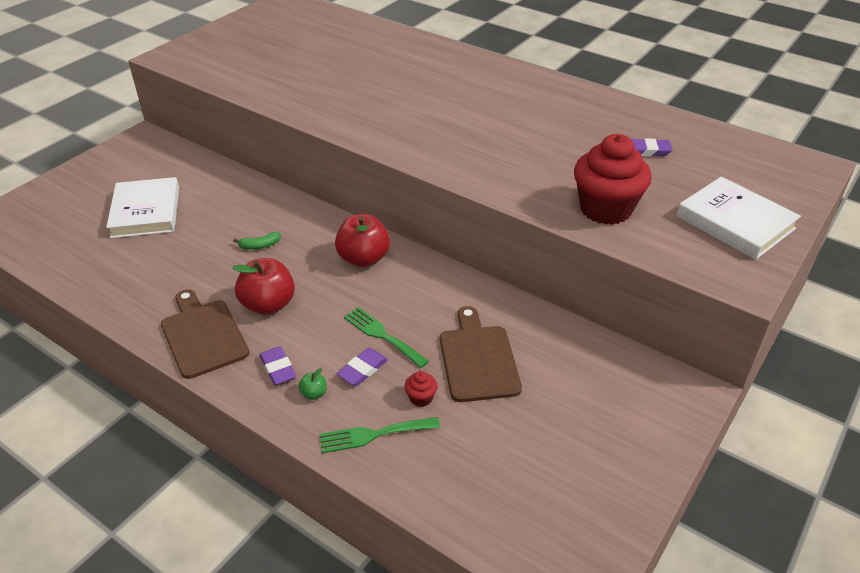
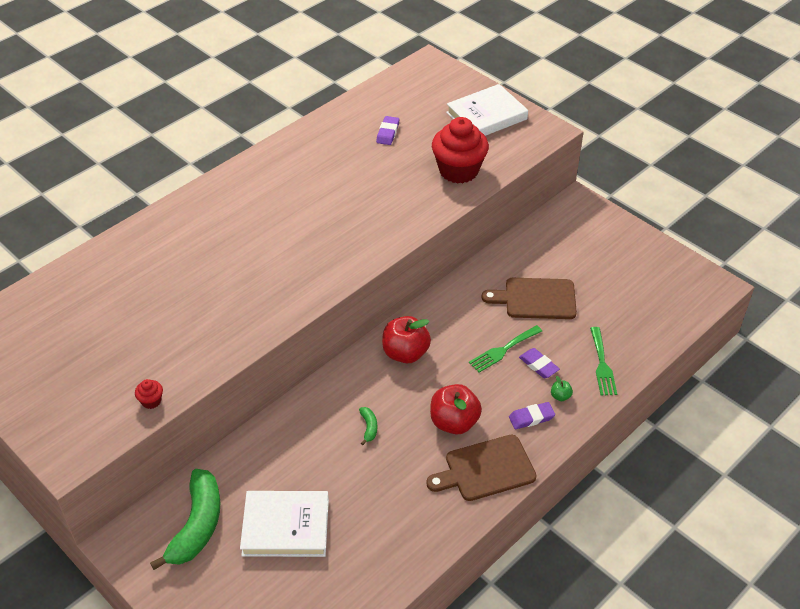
camera: 80 degrees left, 5 degrees up
red cupcake [404,371,438,407] -> red cupcake moved to [135,379,163,409]
none -> green banana [150,469,220,570]

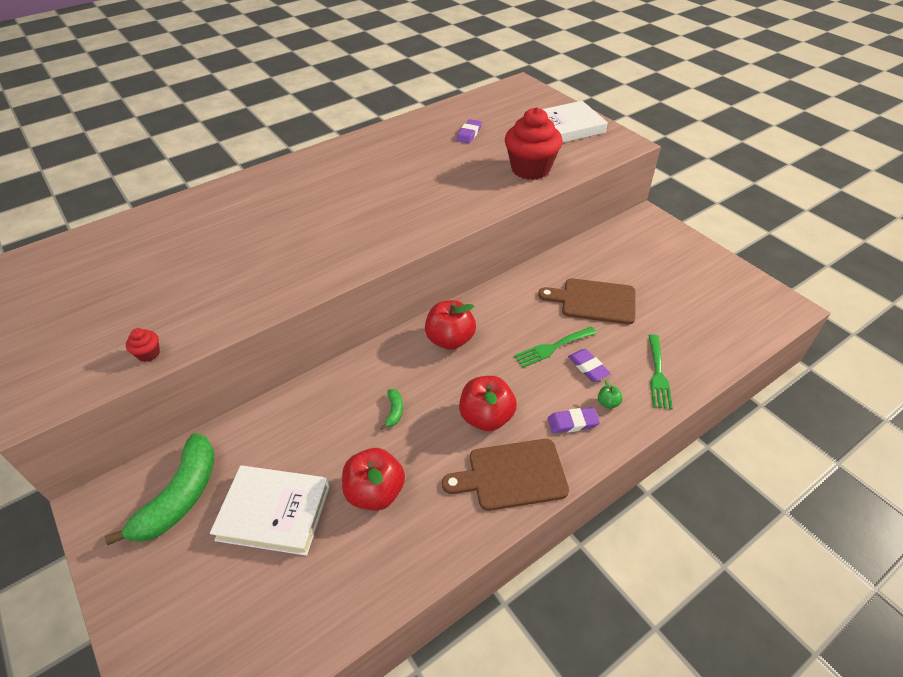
camera: 10 degrees right, 0 degrees up
none -> red apple [342,448,405,511]

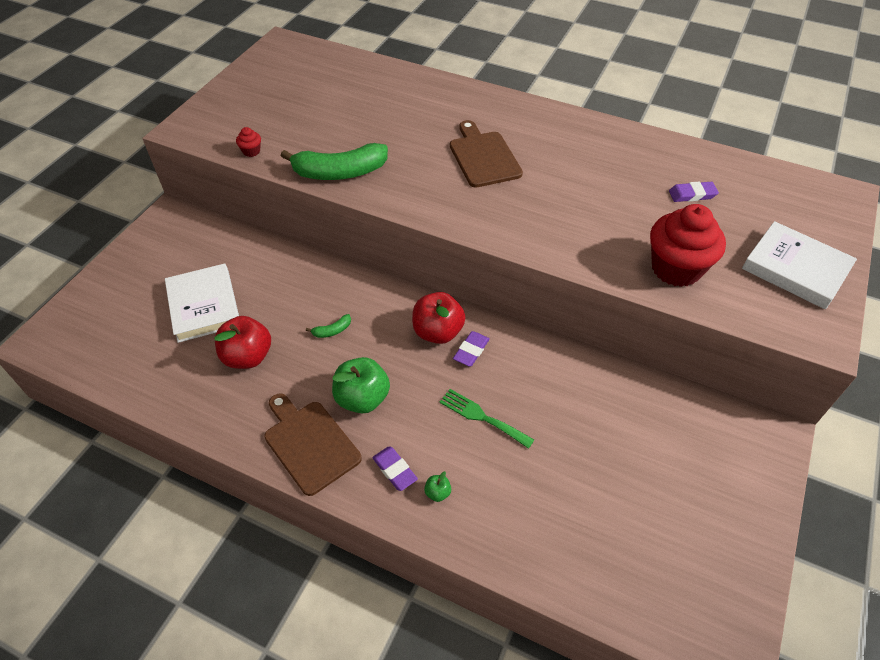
camera: 60 degrees right, 5 degrees up
green banana [105,433,215,545] -> green banana moved to [281,143,388,180]
red apple [459,376,517,431] -> green apple [332,357,390,413]
brown cutting board [538,278,635,324] -> brown cutting board moved to [450,120,523,188]
purple eraser [568,349,611,382] -> purple eraser moved to [453,331,490,366]
green fork [648,334,673,409] -> none

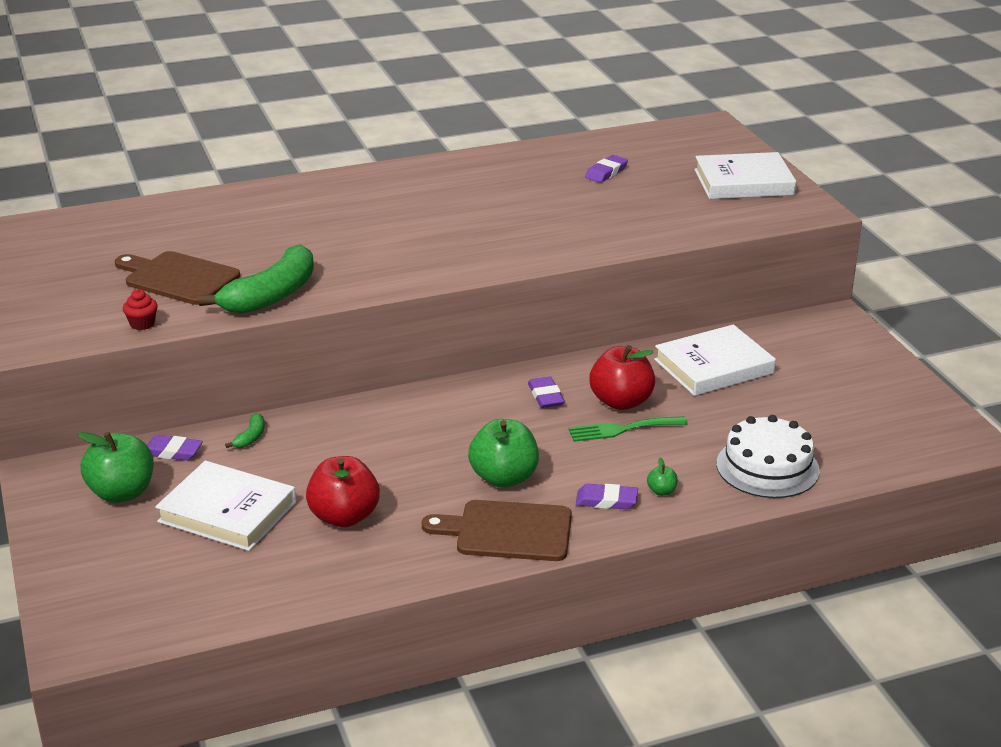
camera: 45 degrees left, 20 degrees down
green banana [306,314,351,338] -> green banana moved to [225,413,264,448]
red apple [412,292,466,344] -> red apple moved to [589,345,655,410]
brown cutting board [450,120,523,188] -> brown cutting board moved to [115,251,240,305]
red cupcake [650,204,726,287] -> none
none -> green apple [78,432,154,503]
none -> purple eraser [147,435,203,461]
none -> white book [654,324,776,396]
none -> white cake [716,415,820,498]

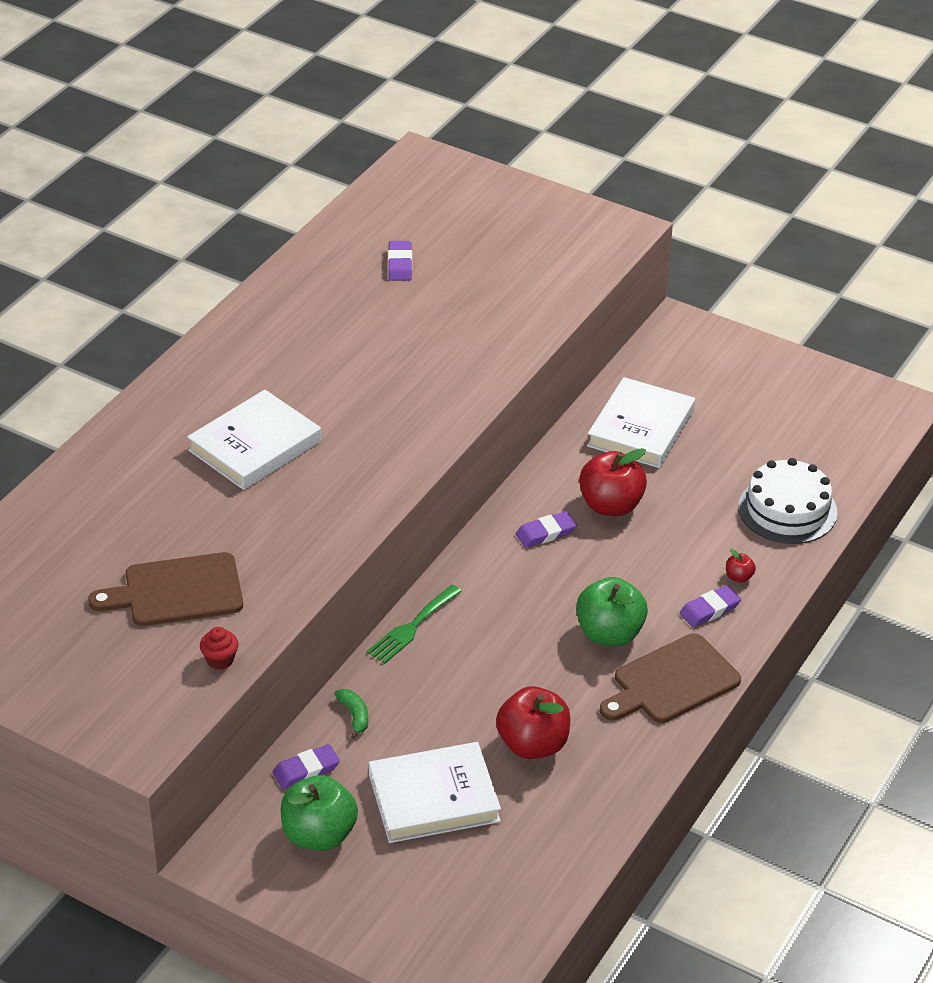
camera: 40 degrees left, 10 degrees up
green banana [198,244,314,314] -> none
purple eraser [528,377,565,408] -> purple eraser turned 60 degrees counterclockwise [516,511,577,548]
green fork [569,416,688,442] -> green fork moved to [367,585,462,664]
green apple [647,458,678,496] -> red apple [726,549,756,583]
white book [694,152,796,199] -> white book moved to [187,390,321,490]

